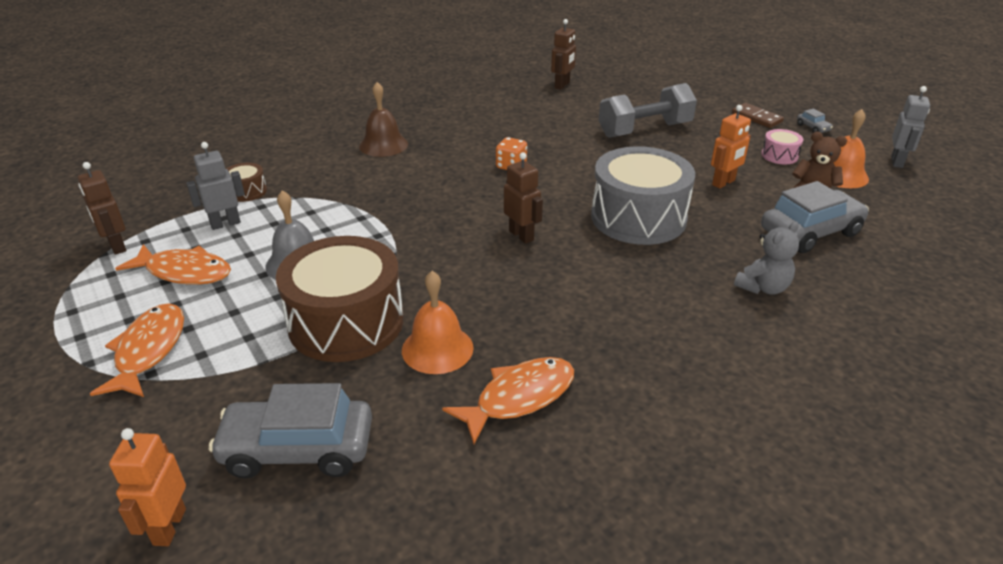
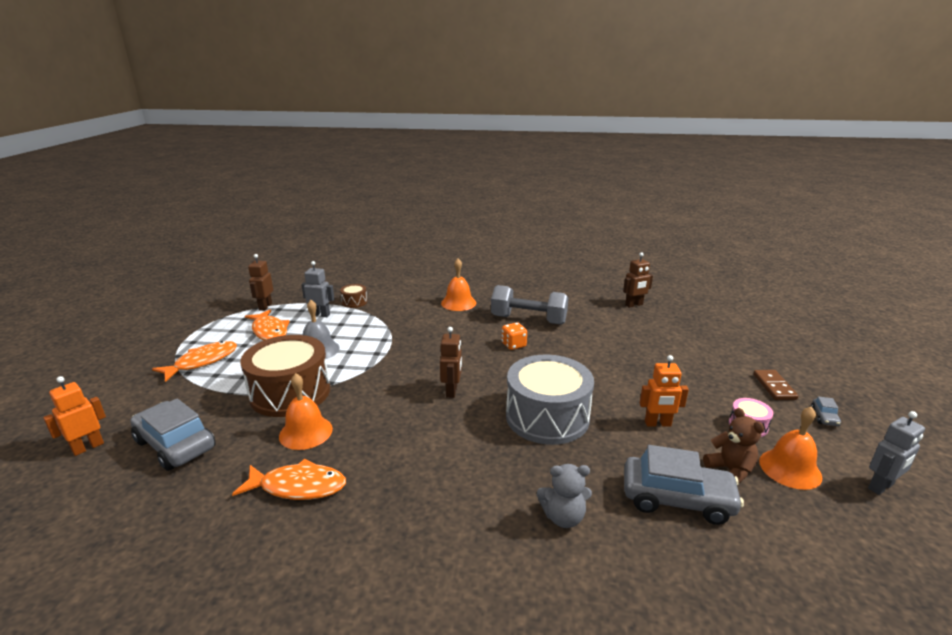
camera: 40 degrees right, 10 degrees down
brown bell [359,82,408,157] -> orange bell [441,258,476,311]
grey dumbbell [599,83,697,138] -> grey dumbbell moved to [491,285,568,325]

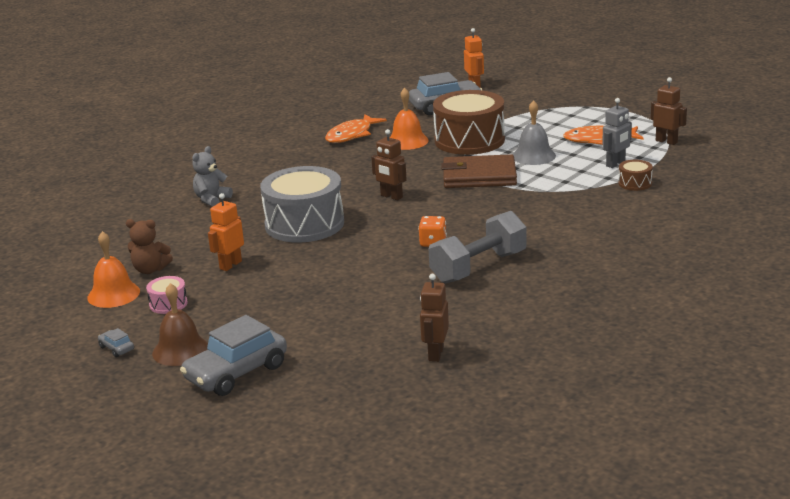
camera: 125 degrees right, 0 degrees up
orange fish [152,341,237,382] -> none
orange bell [441,258,476,311] -> none
grey car [624,445,744,525] -> grey car moved to [180,315,287,396]
brown domino [753,370,799,400] -> brown bell [152,283,208,366]
grey robot [868,411,925,495] -> none
none -> brown wallet [441,154,517,188]

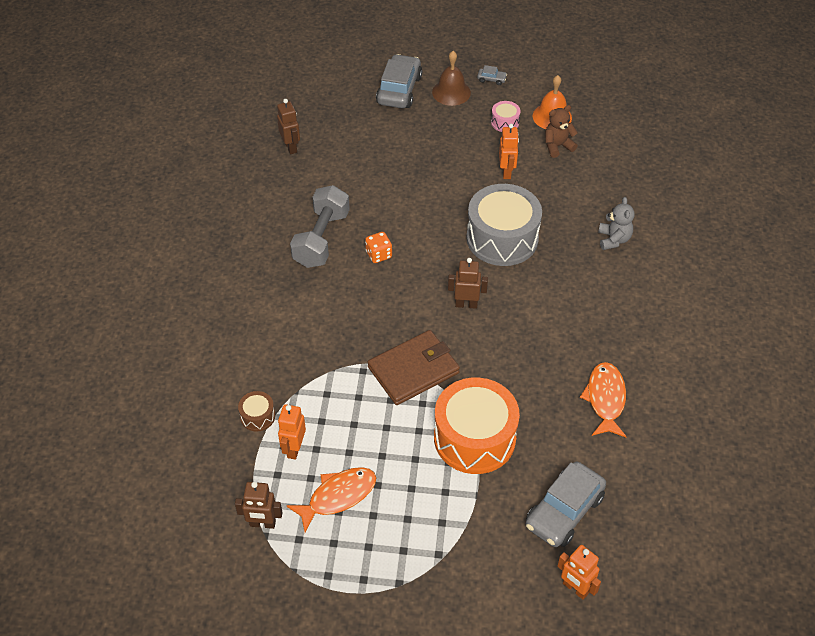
camera: 145 degrees right, 25 degrees up
orange bell [390,87,428,150] -> none
brown drum [433,90,505,155] -> orange drum [434,378,520,474]
grey bell [513,100,556,165] -> none
grey robot [602,98,632,168] -> orange robot [278,404,306,460]

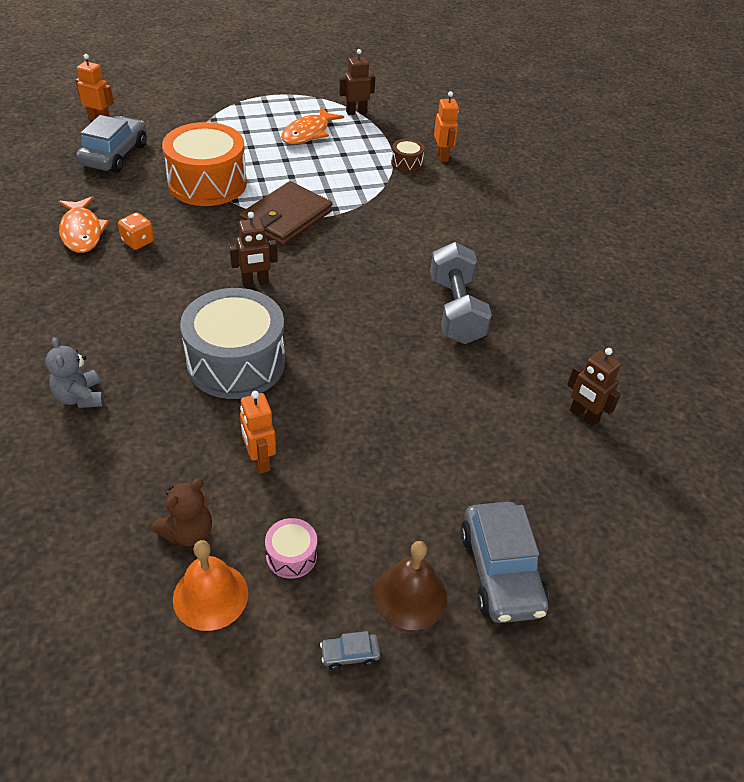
camera: 155 degrees right, 5 degrees down
orange robot [278,404,306,460] -> orange robot moved to [434,91,459,162]
orange dice [365,232,392,263] -> orange dice moved to [118,212,154,250]

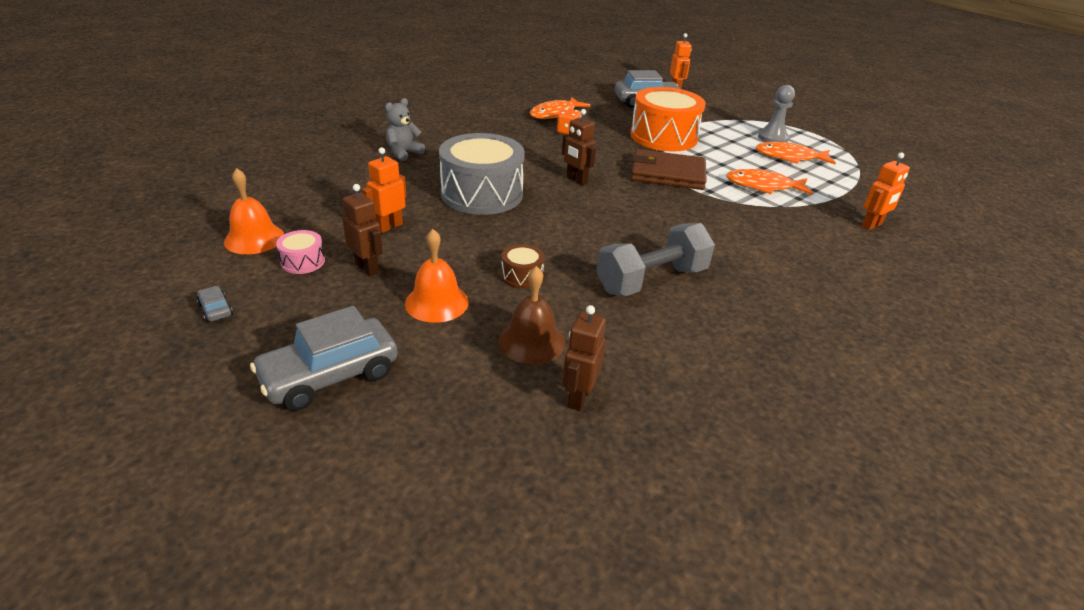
camera: 65 degrees right, 10 degrees down
brown teddy bear [153,478,212,546] -> none
brown robot [339,49,375,115] -> brown robot moved to [342,184,383,276]
brown bell [374,541,447,630] -> brown bell moved to [498,266,565,365]
brown drum [391,139,424,172] -> brown drum moved to [501,244,545,288]
none -> orange bell [405,229,469,323]
none -> orange fish [726,169,813,195]
none -> grey pawn [758,85,795,142]

